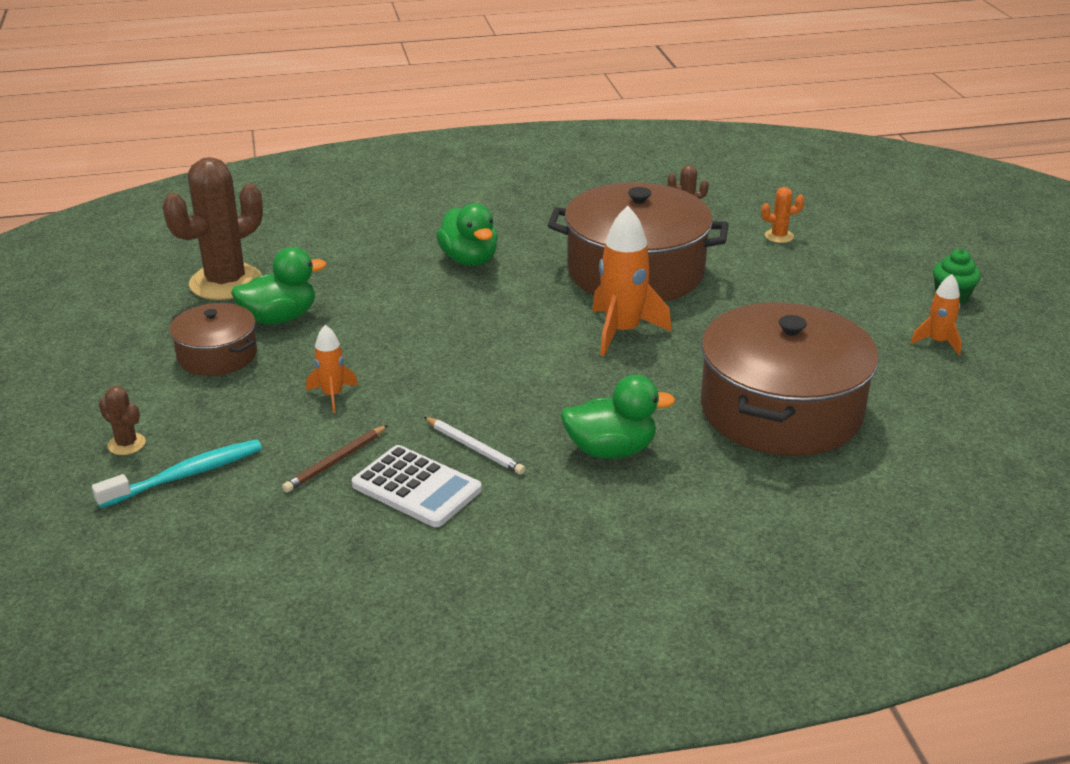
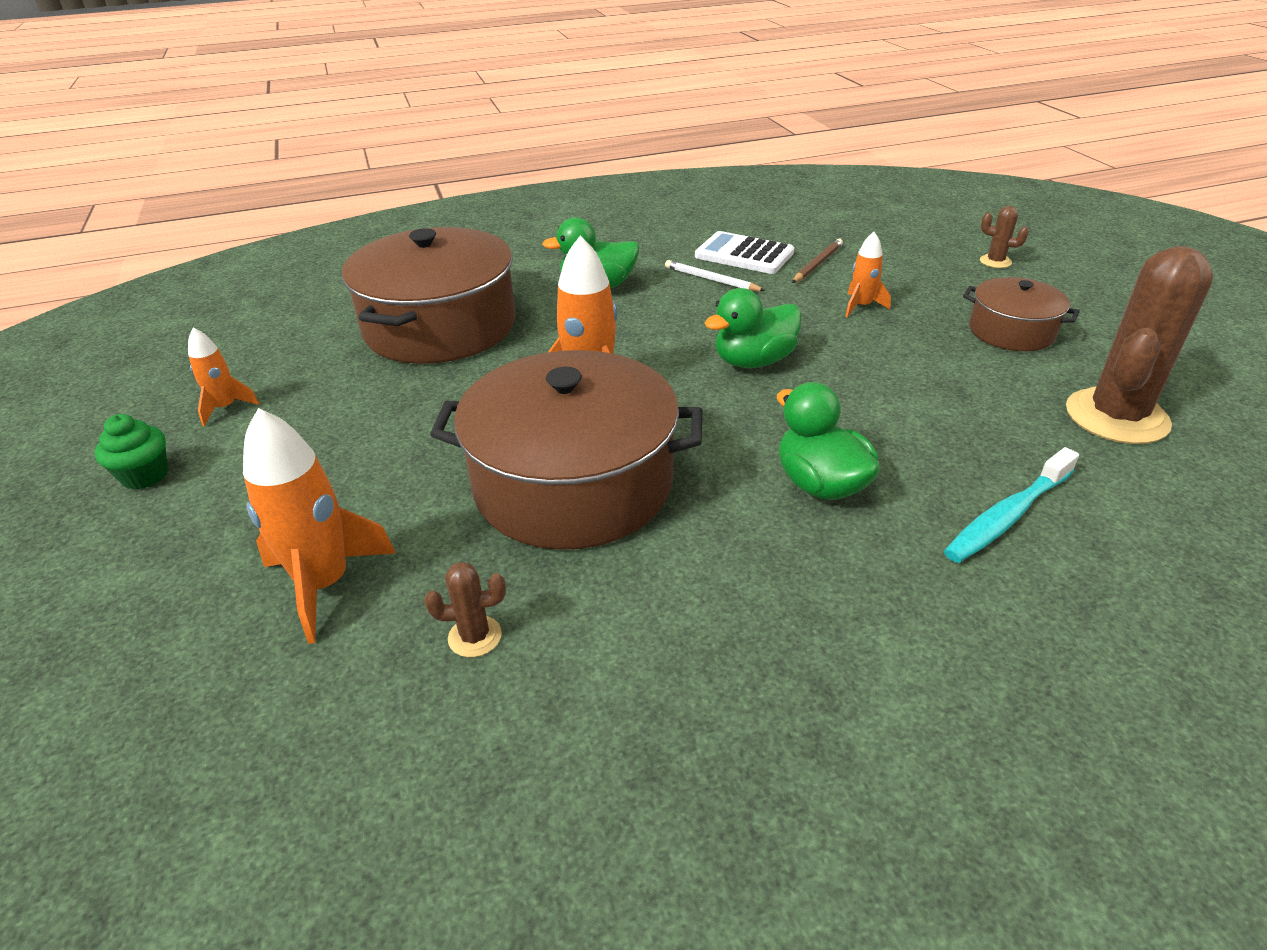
camera: 175 degrees right, 5 degrees up
turquoise toothbrush [92,439,262,508] -> turquoise toothbrush moved to [944,447,1079,563]
green duck [231,247,326,324] -> green duck moved to [705,288,802,368]
orange cactus [761,187,805,243] -> orange rocket [243,408,396,644]

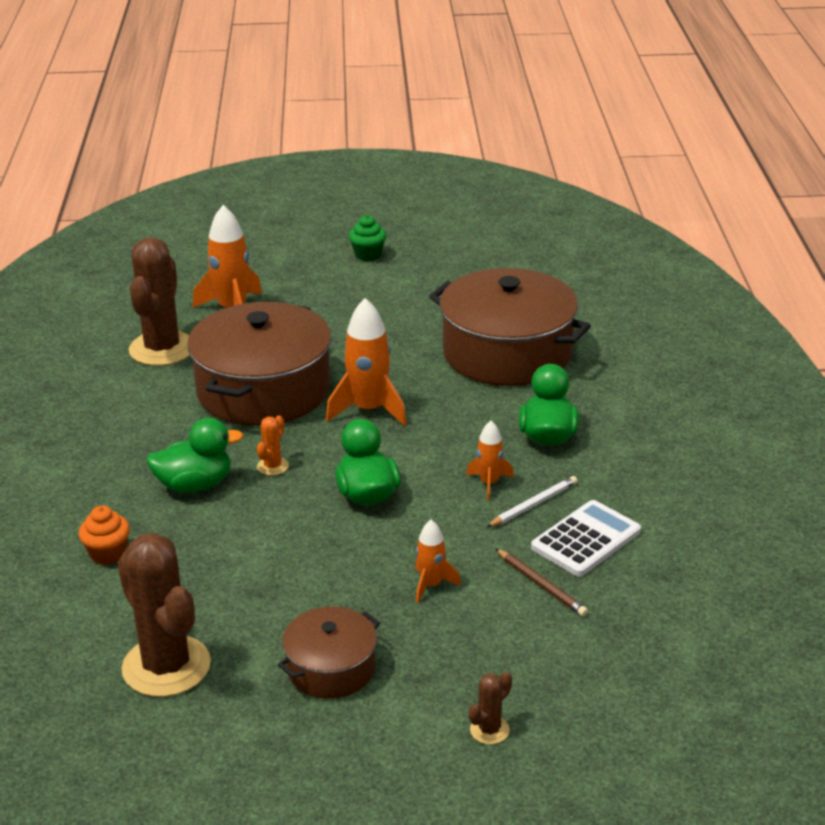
camera: 105 degrees right, 5 degrees down
orange rocket [188,327,260,426] -> orange rocket moved to [466,421,514,500]
brown cactus [424,562,506,657] -> brown cactus [129,237,190,366], size x2.35
turquoise toothbrush [944,447,1079,563] -> orange cupcake [79,505,130,565]
none -> orange cactus [257,416,289,476]

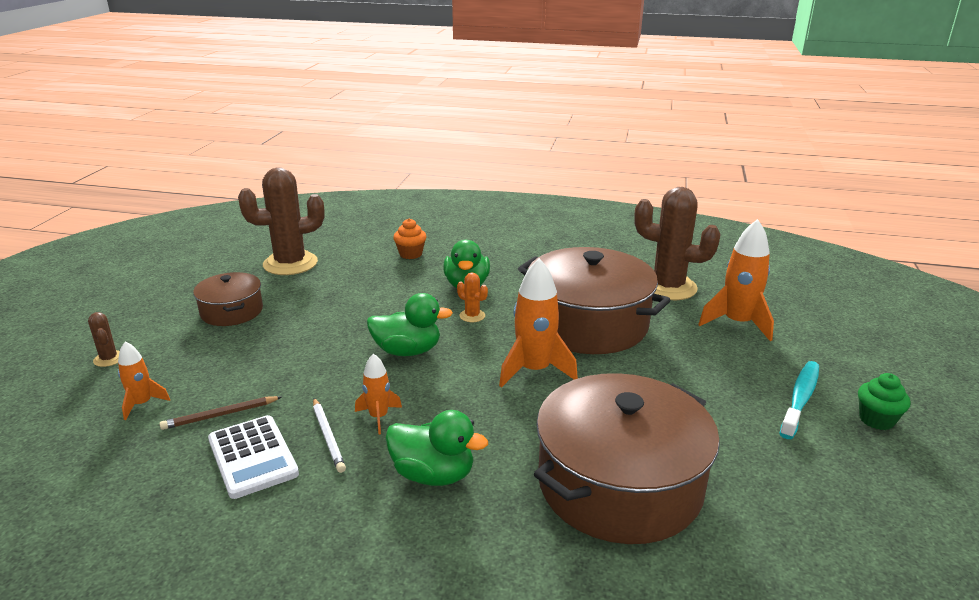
camera: 105 degrees right, 5 degrees down
orange rocket [415,520,461,603] -> orange rocket moved to [118,341,170,420]
none -> turquoise toothbrush [779,361,819,439]

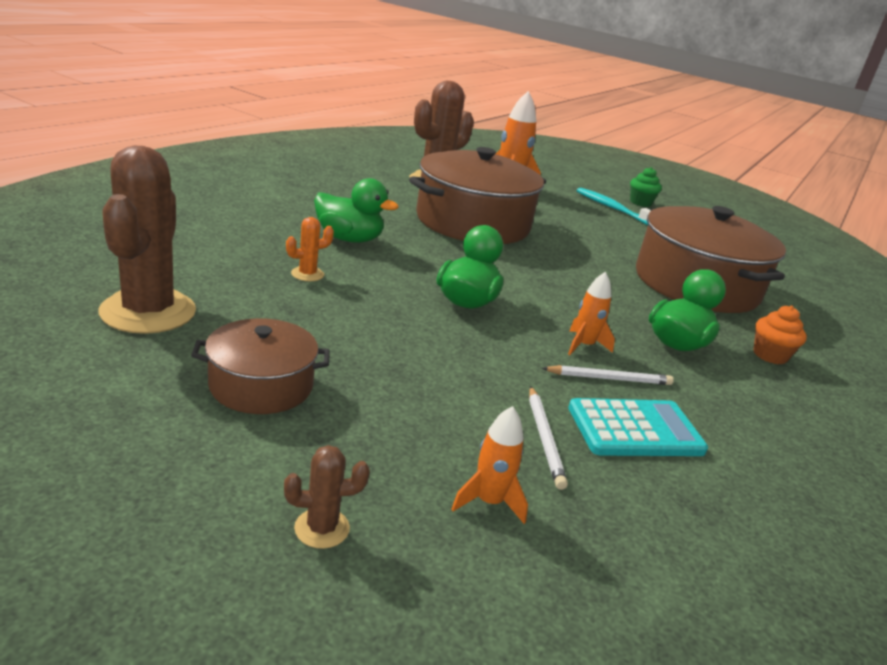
camera: 75 degrees left, 0 degrees up
brown pencil [160,396,282,430] -> white pencil [529,386,568,490]
white calculator [208,415,299,499] -> turquoise calculator [568,398,708,456]
orange cupcake [393,218,427,259] -> orange cupcake moved to [753,306,807,365]
orange cactus [457,272,488,322] -> orange cactus moved to [286,217,334,281]
orange rocket [499,258,578,388] -> none

